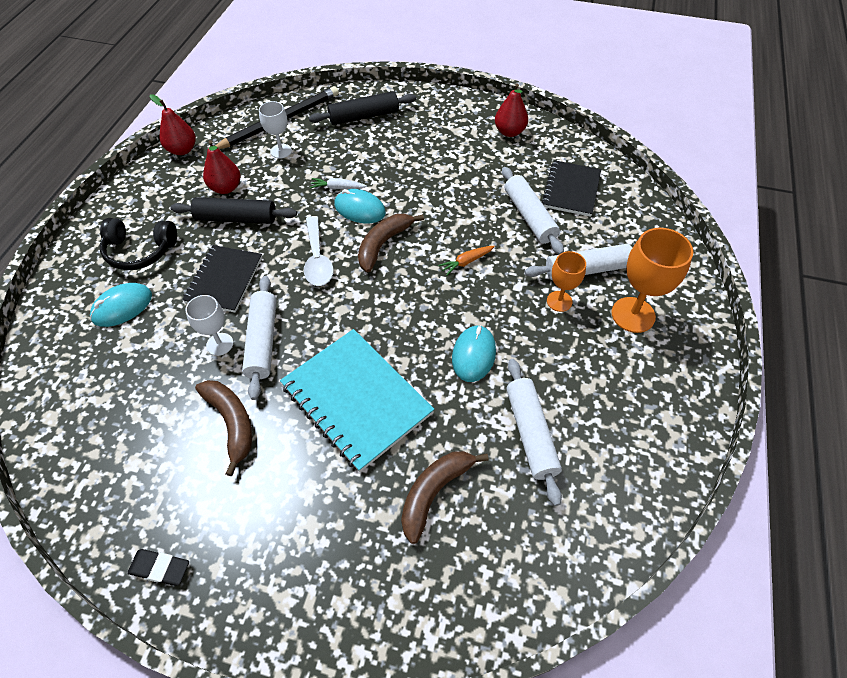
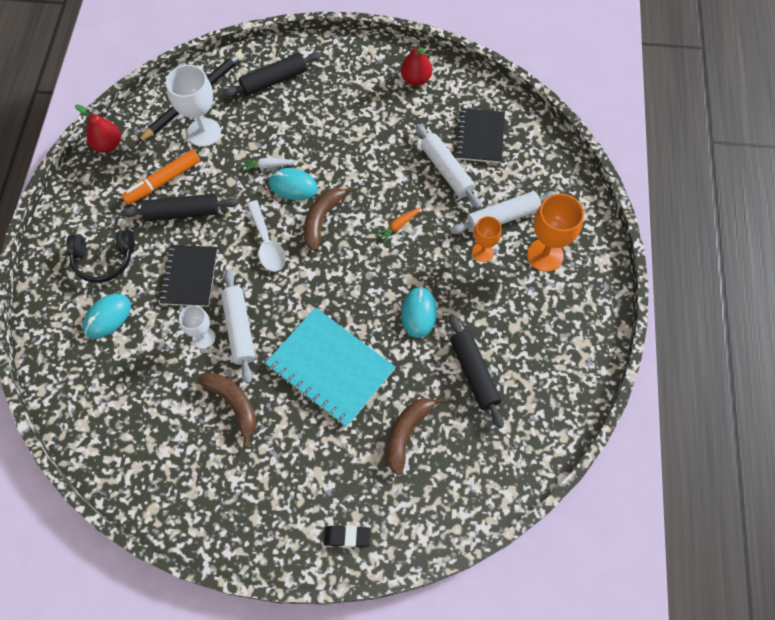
camera: 10 degrees left, 10 degrees up
black eraser [127,549,189,586] -> black eraser moved to [324,526,371,548]
red pear [203,140,241,194] -> orange marker [121,150,200,205]
white goblet [259,101,292,158] -> white goblet [166,65,221,147], size x1.66
white rolling pin [506,359,562,506] -> black rolling pin [448,314,504,429]

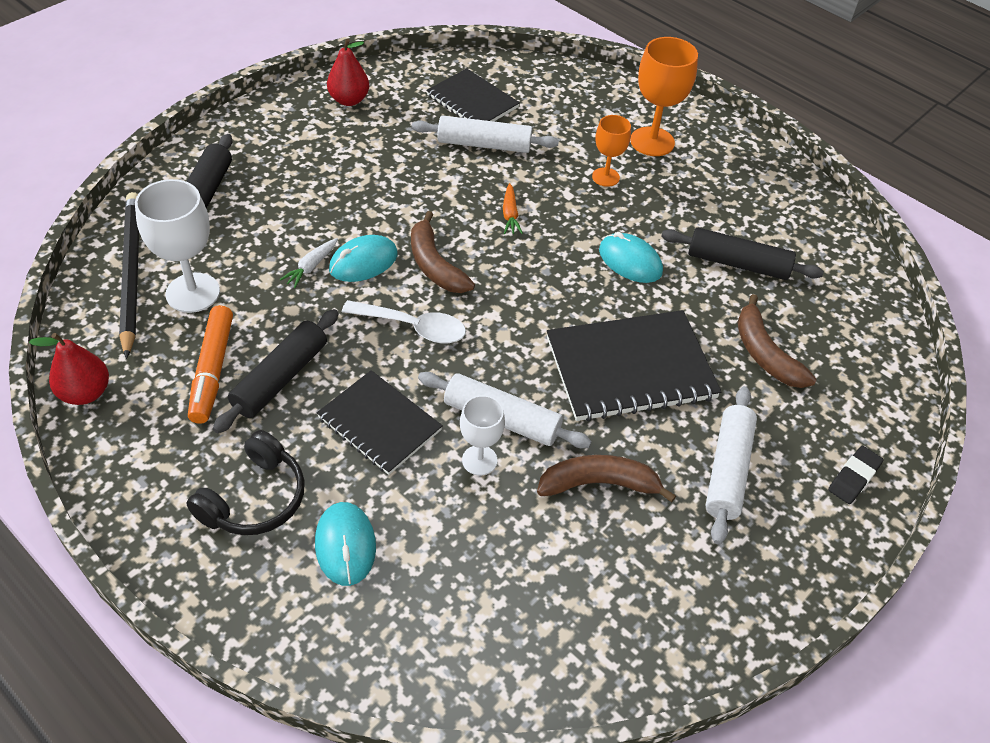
camera: 55 degrees left, 15 degrees down
turquoise notebook [265,307,396,427] -> black notebook [547,310,721,422]
white rolling pin [450,191,557,234] -> white rolling pin moved to [705,386,757,544]

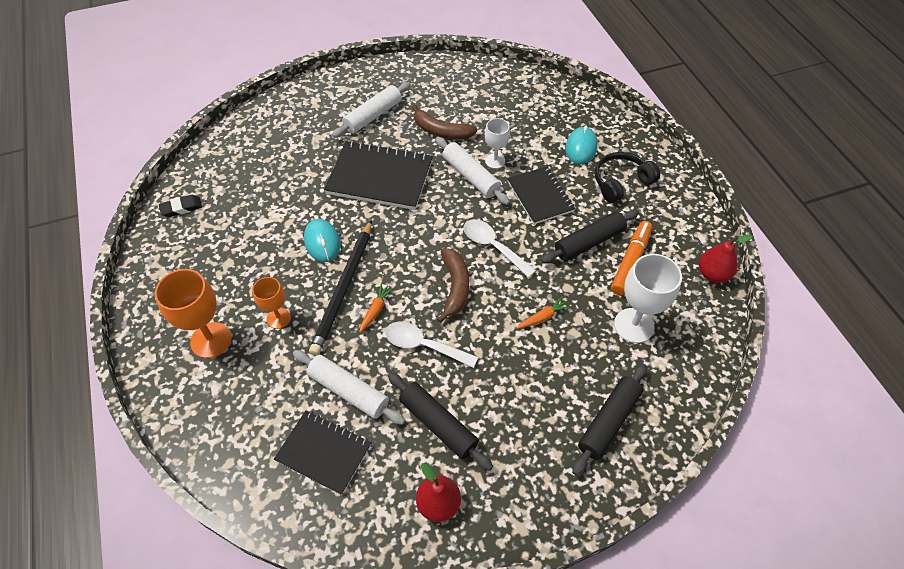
camera: 150 degrees left, 5 degrees up
black pencil [119,192,139,359] -> black pencil moved to [309,220,372,356]
white carrot [279,238,338,288] -> orange carrot [517,296,571,329]
turquoise mouse [329,235,398,282] -> none
black notebook [426,68,520,121] -> black notebook turned 45 degrees counterclockwise [274,410,372,495]
black rolling pin [661,227,824,280] -> black rolling pin moved to [388,373,493,471]
brown banana [737,294,816,388] -> none
black eraser [828,446,883,504] -> black eraser moved to [159,195,202,217]
none -> white spoon [385,322,478,368]

